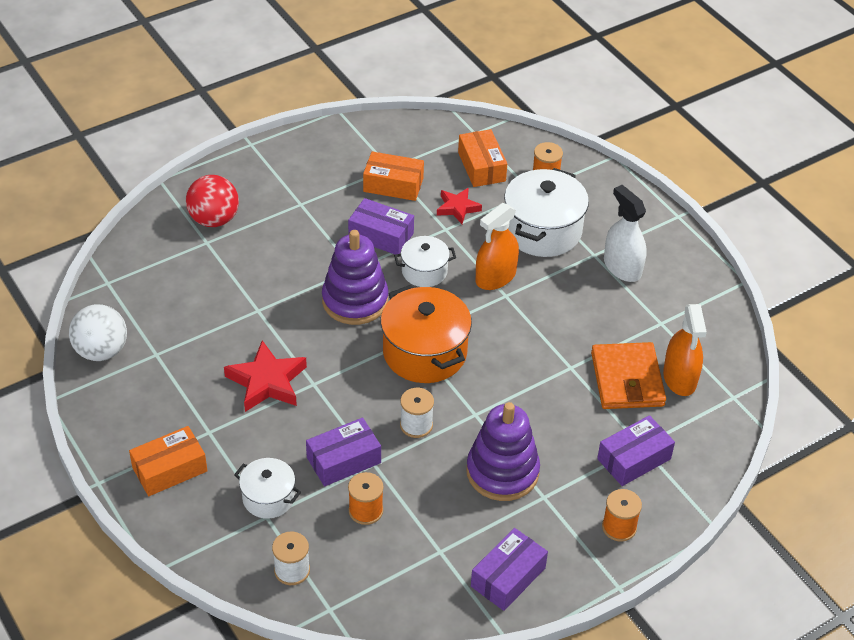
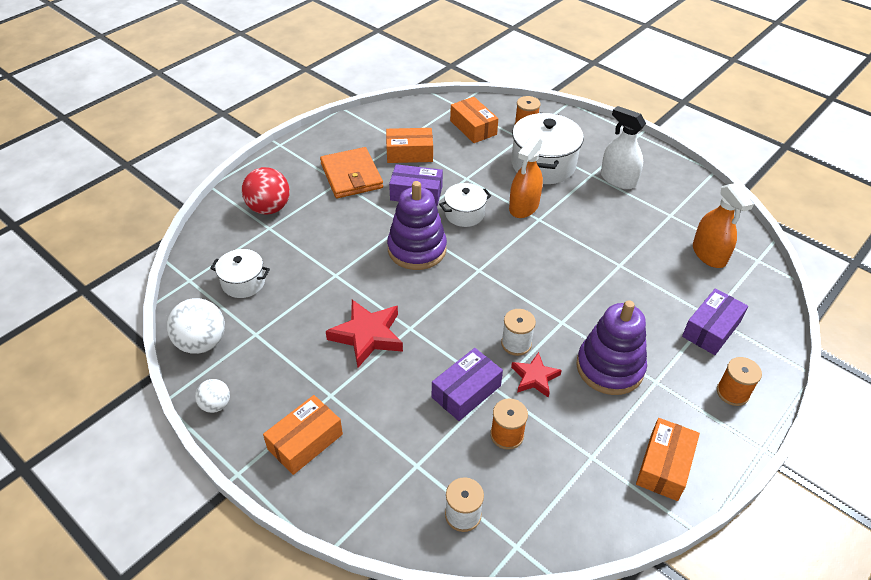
camera: 15 degrees left, 0 degrees up
white pot [234,458,301,519] -> white pot moved to [210,249,270,298]
orange pot [381,285,472,383] -> none
red star [437,188,482,224] -> red star moved to [511,352,562,398]
purple box [471,528,548,611] -> orange box [636,418,700,501]
orange wallet [591,342,666,409] -> orange wallet moved to [320,147,383,198]
none -> white ball [195,379,230,413]

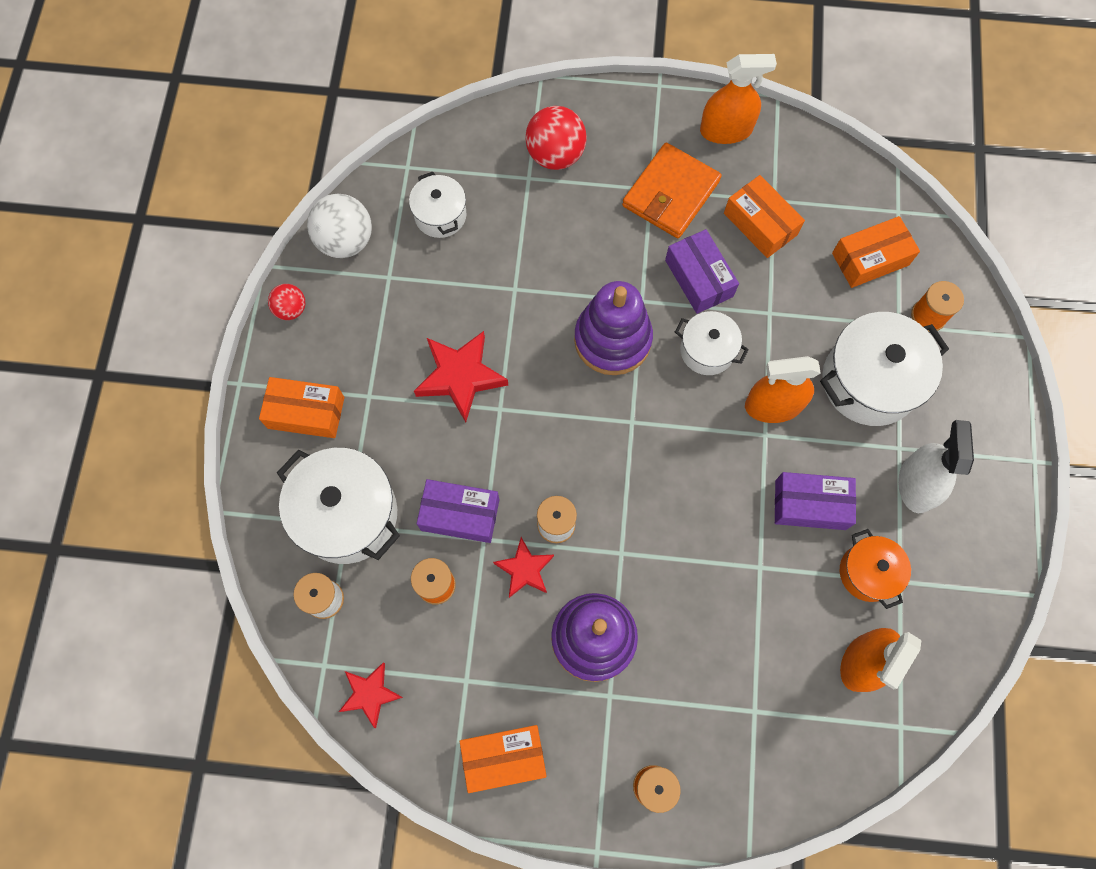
camera: 55 degrees right, 25 degrees up
white ball [195,379,230,413] -> red ball [268,284,305,320]
orange box [450,97,498,143] -> orange box turned 45 degrees clockwise [832,216,920,288]
purple box [682,288,748,355] -> purple box moved to [775,472,856,530]
none -> white pot [277,448,400,564]
none -> red star [339,662,403,728]
none -> orange spray bottle [700,54,777,144]
none -> orange pot [840,529,911,609]

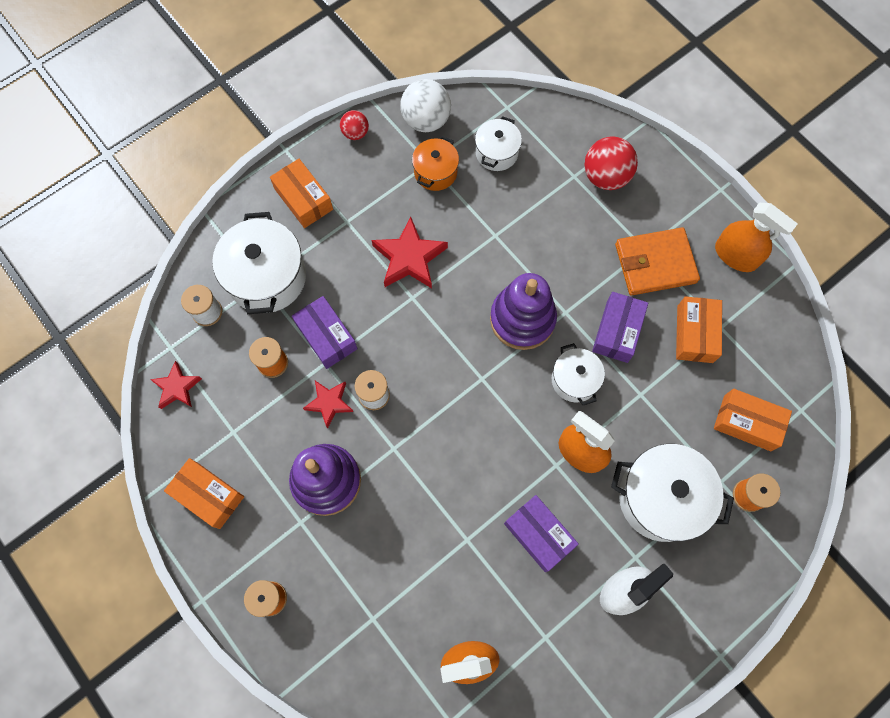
camera: 45 degrees right, 0 degrees up
orange pot [840,529,911,609] -> orange pot moved to [412,136,459,191]

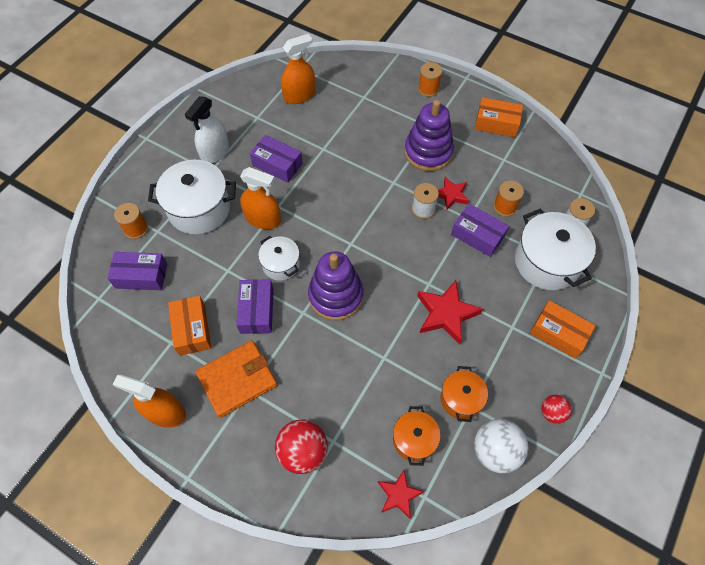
camera: 160 degrees right, 10 degrees down
red star [150,361,202,409] -> red star moved to [378,470,424,519]
white pot [475,116,522,171] -> orange pot [393,406,441,466]
orange box [714,389,792,451] -> purple box [107,252,167,290]

